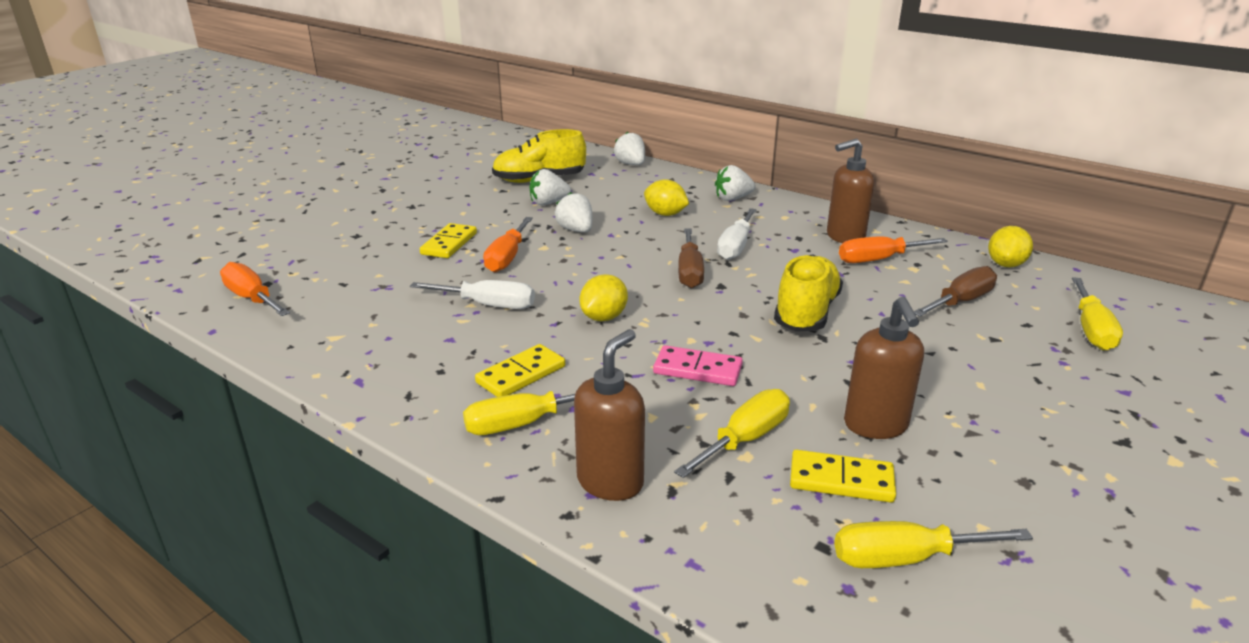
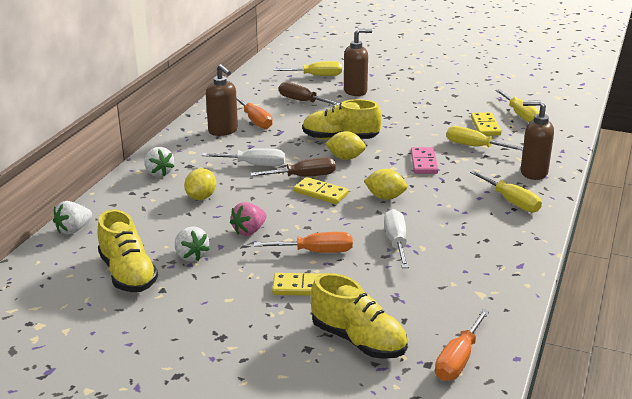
camera: 105 degrees left, 0 degrees up
yellow domino [475,344,565,397] -> yellow domino moved to [294,177,349,204]
white strawberry [555,192,593,232] -> pink strawberry [230,202,266,236]
brown soap dispenser [844,297,924,439] -> brown soap dispenser moved to [344,28,372,96]
yellow lemon [988,226,1033,268] -> yellow lemon moved to [325,131,366,160]
none -> yellow shoe [311,273,407,359]

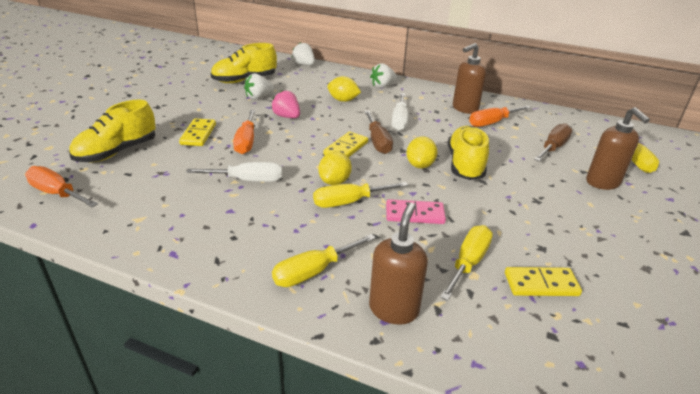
camera: 90 degrees right, 5 degrees up
yellow screwdriver [495,89,540,122] -> yellow screwdriver moved to [313,182,408,208]

